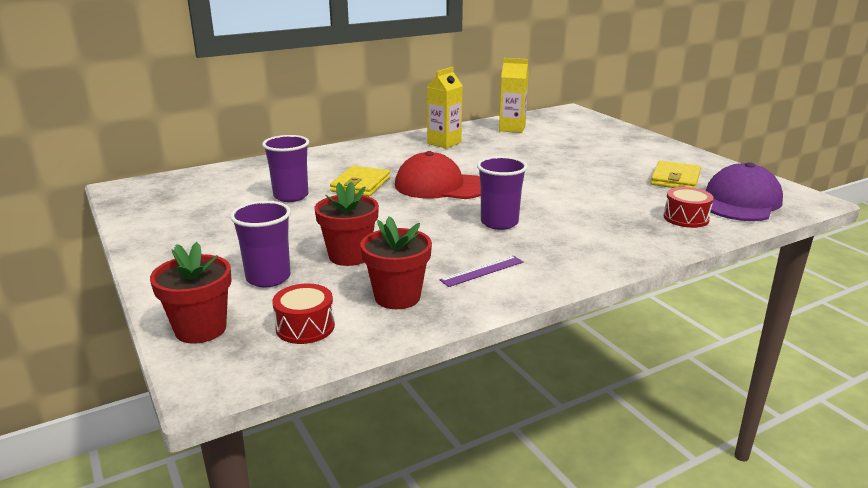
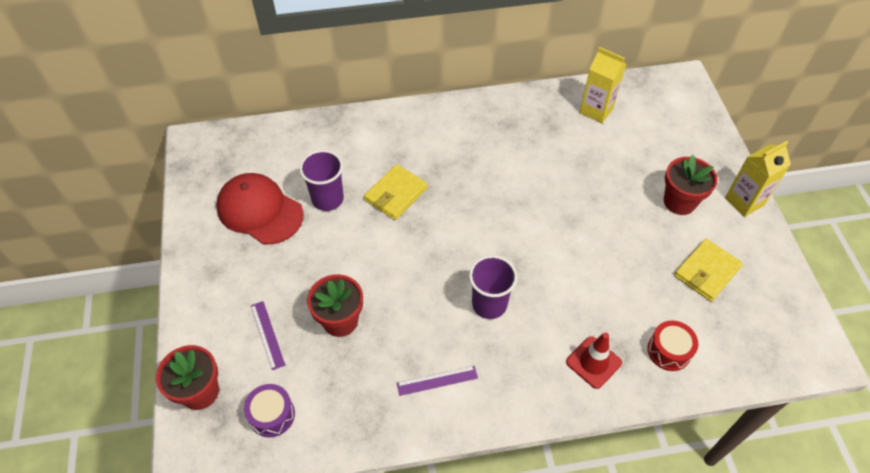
camera: 20 degrees right, 30 degrees up
purple cup [230,201,291,287] -> purple ruler [251,301,285,370]
red drum [272,284,335,344] -> purple drum [244,384,295,437]
red flower pot [361,216,432,309] -> red flower pot moved to [664,155,717,215]
red cap [395,151,481,199] -> red cap moved to [216,173,304,244]
yellow carton [427,67,463,149] -> yellow carton moved to [725,141,791,217]
purple cap [706,162,783,221] -> none
none -> red traffic cone [566,332,622,389]

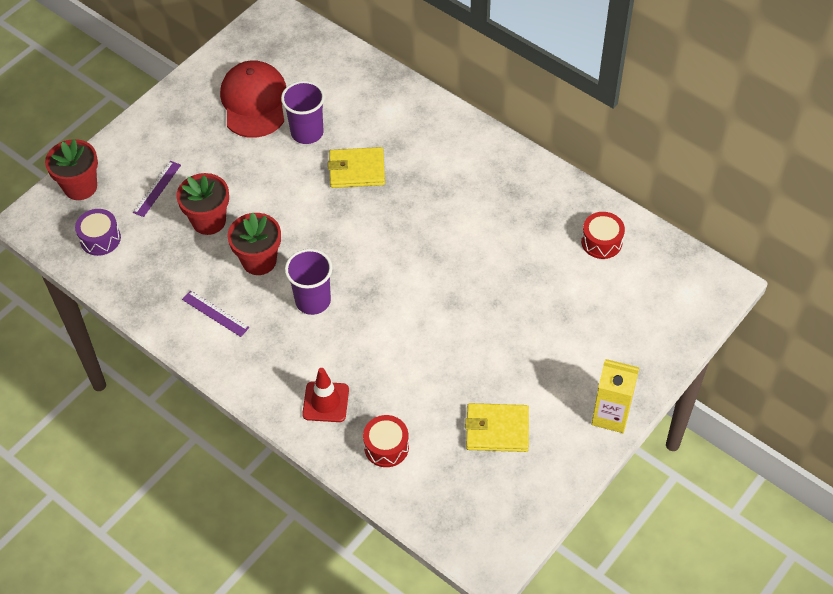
camera: 50 degrees right, 0 degrees up
yellow carton [579,47,626,123] -> red drum [581,212,625,259]
red flower pot [664,155,717,215] -> red flower pot moved to [227,212,281,275]

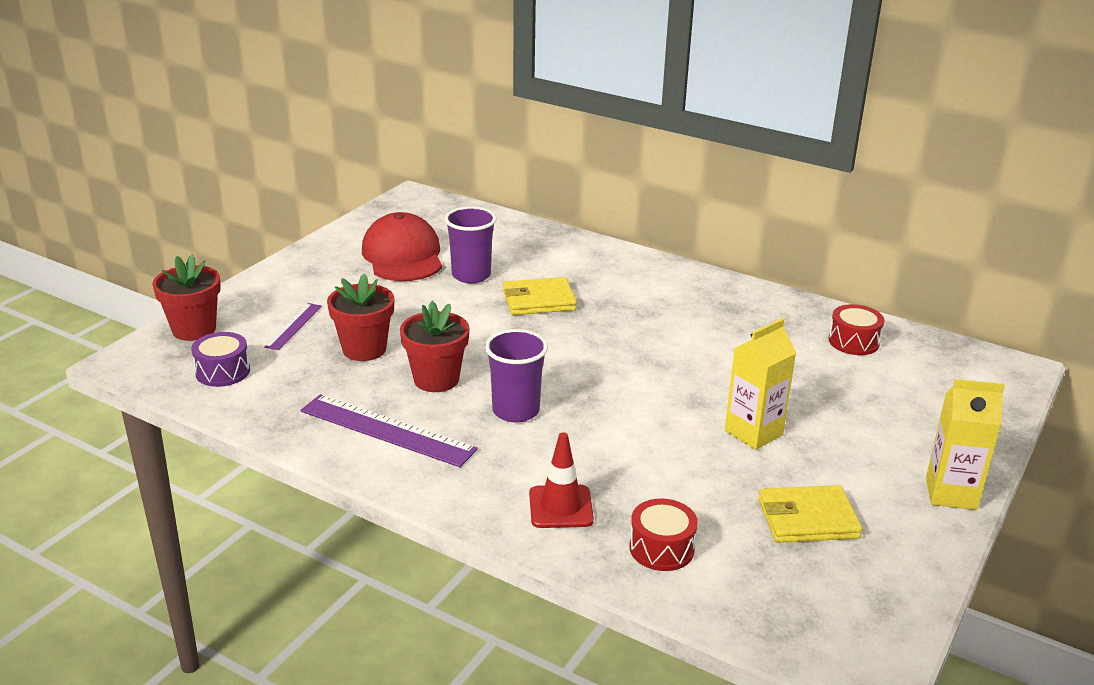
camera: 10 degrees left, 25 degrees down
purple ruler [182,291,249,337] -> purple ruler [300,394,478,467], size x1.83
none -> yellow carton [725,318,796,450]

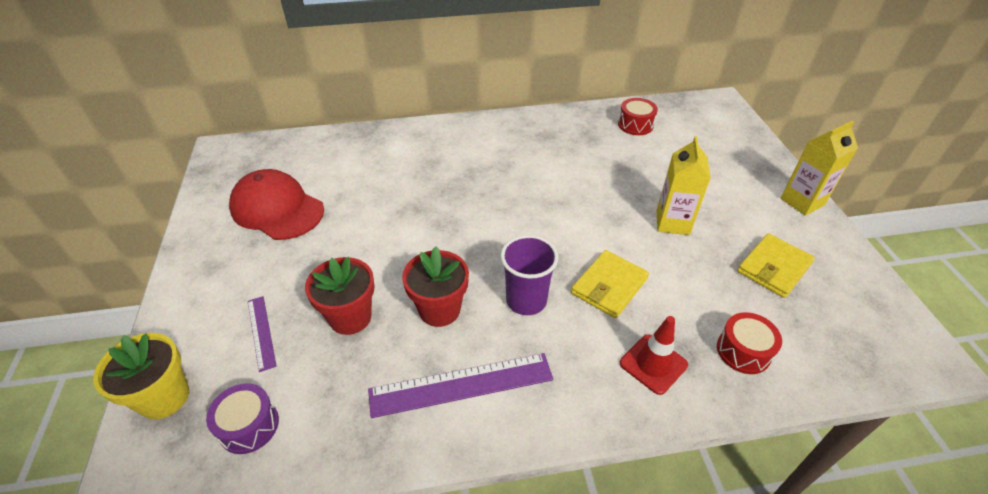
camera: 40 degrees left, 15 degrees up
red flower pot [152,255,221,341] -> yellow flower pot [93,333,189,419]
purple cup [445,206,497,283] -> none
yellow wallet [503,277,577,315] -> yellow wallet moved to [571,250,649,318]

